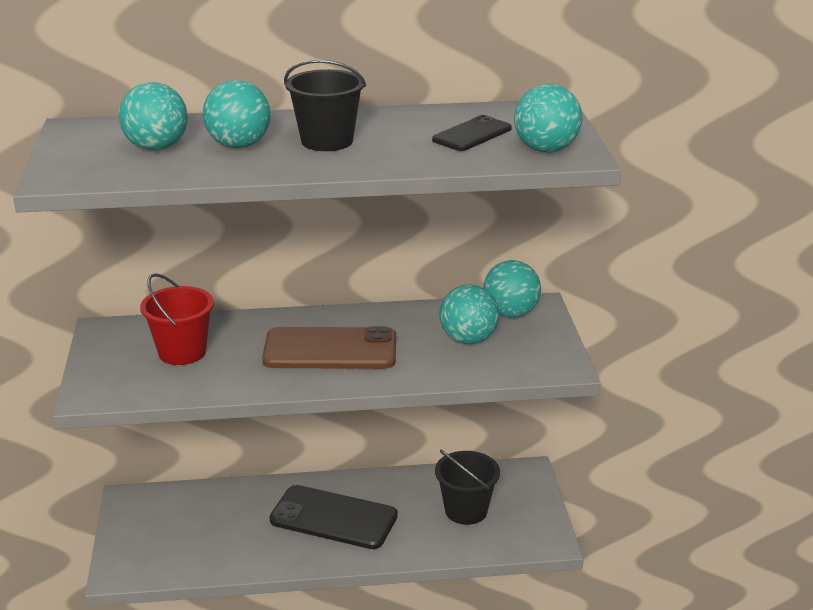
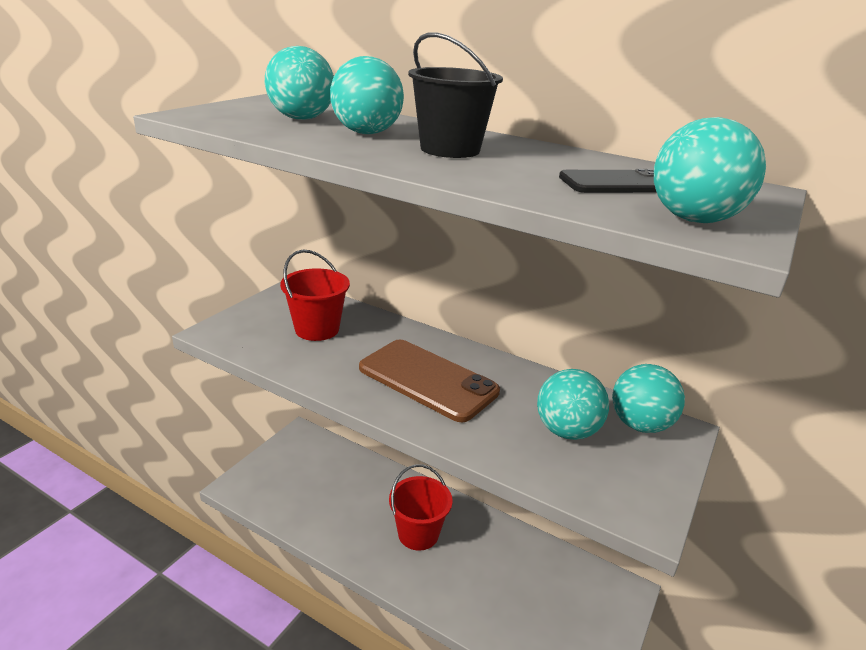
camera: 35 degrees right, 0 degrees up
black phone [270,485,398,549] -> red bucket [389,464,452,551]
black bucket [435,450,500,525] -> none

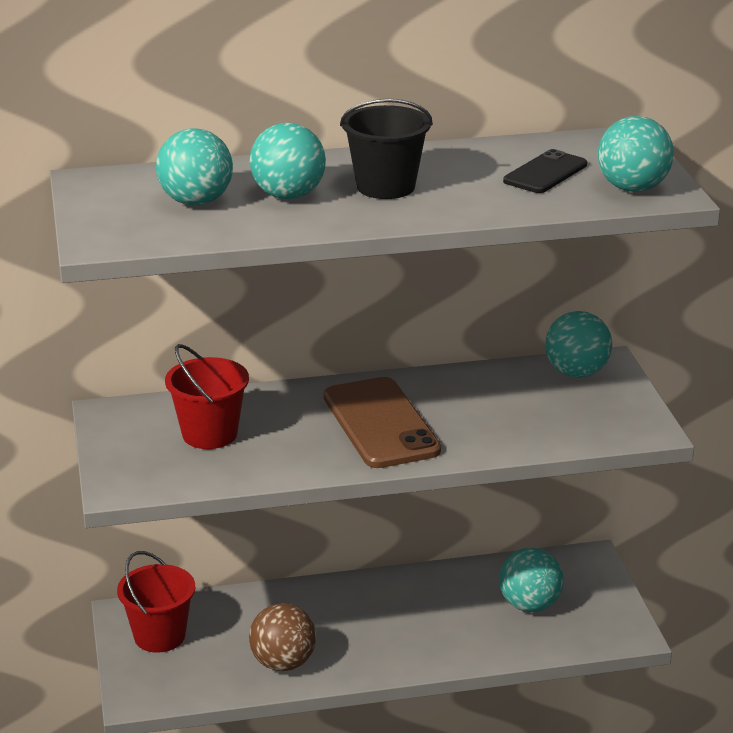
camera: 40 degrees left, 0 degrees up
brown phone [359,340,500,422] -> brown phone turned 75 degrees clockwise [324,377,441,468]
red bucket [389,464,452,551] -> red bucket moved to [117,551,195,653]
turquoise ball [537,369,609,440] -> turquoise ball moved to [499,548,564,612]
none -> brown ball [249,603,316,671]

